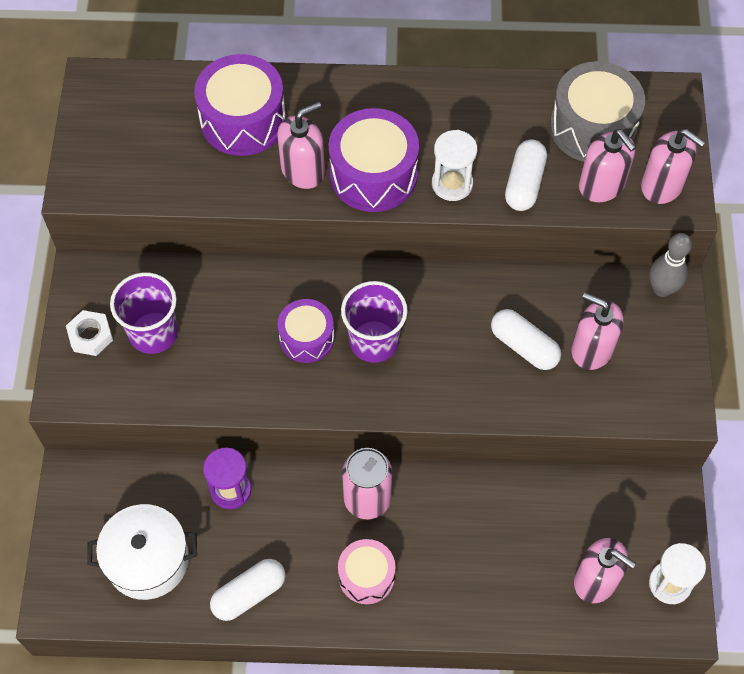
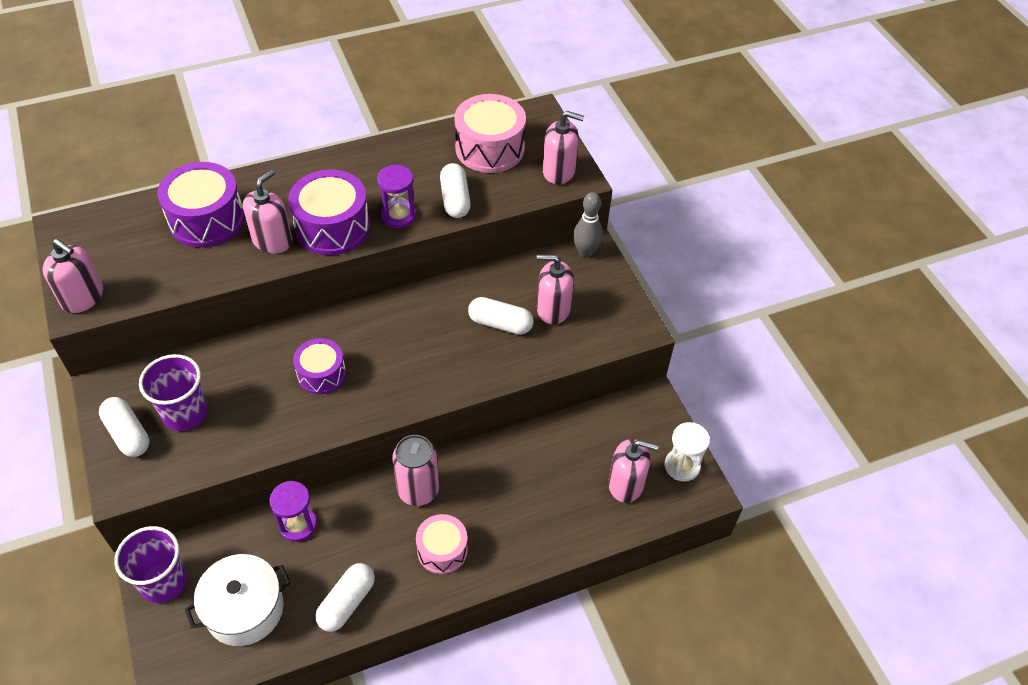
camera: 25 degrees left, 10 degrees down
white nut [66,310,113,356] -> white capsule [99,397,150,457]
purple cup [341,281,408,363] -> purple cup moved to [114,526,187,603]
white hourglass [432,130,477,201] -> purple hourglass [377,165,416,228]
grey drum [550,61,645,162] -> pink drum [455,94,526,173]
pink soap dispenser [579,129,636,202] -> pink soap dispenser moved to [43,239,103,313]

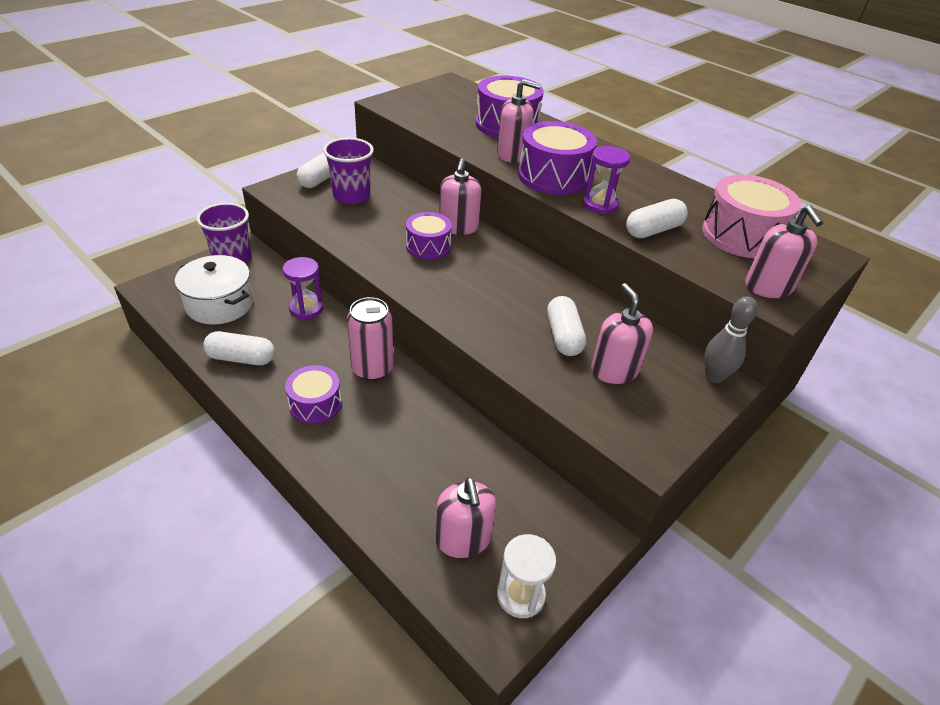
camera: 65 degrees right, 10 degrees down
pink soap dispenser [43,239,103,313] -> pink soap dispenser moved to [439,158,481,235]
pink drum [416,514,468,574] -> purple drum [285,365,342,424]

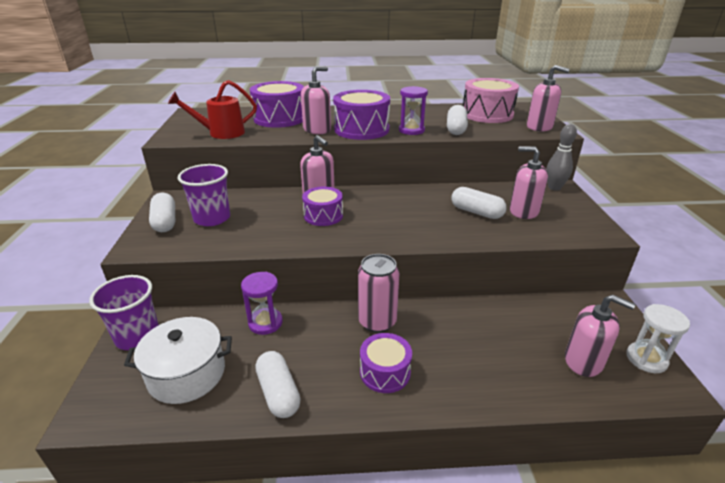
camera: 45 degrees left, 10 degrees down
white capsule [203,331,275,365] -> white capsule turned 75 degrees counterclockwise [255,351,301,418]
none -> red watering can [168,80,257,139]

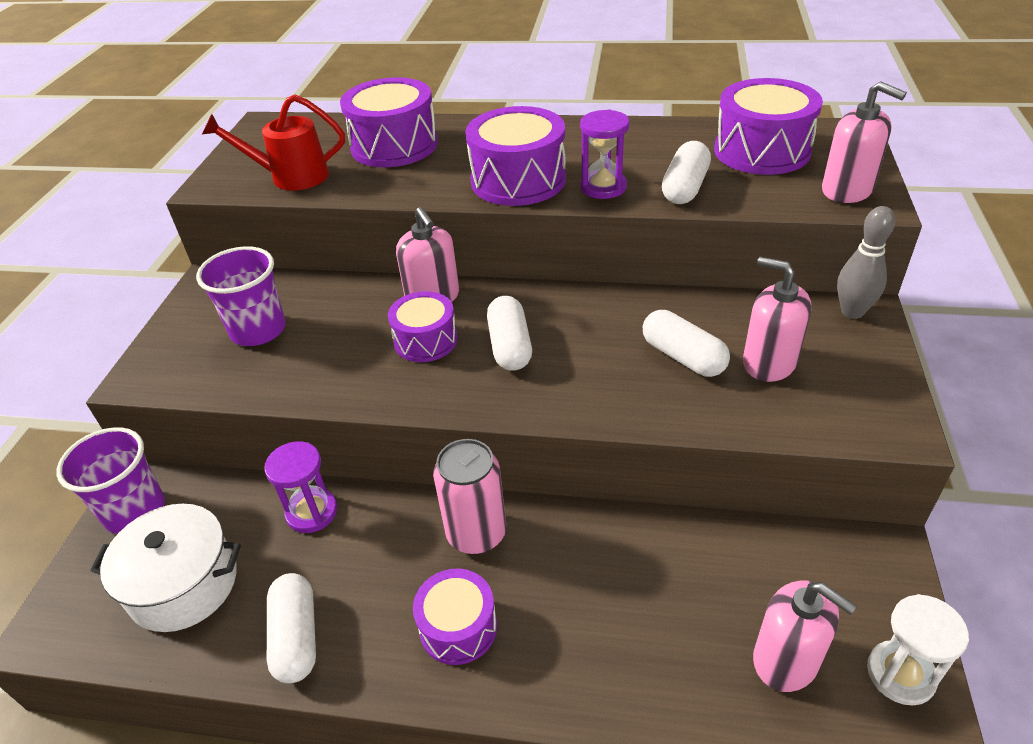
camera: 15 degrees right, 10 degrees up
white capsule [149,193,175,232] -> white capsule moved to [487,296,532,371]
pink soap dispenser [301,66,331,134] -> none
pink drum [463,78,519,123] -> purple drum [714,78,823,175]

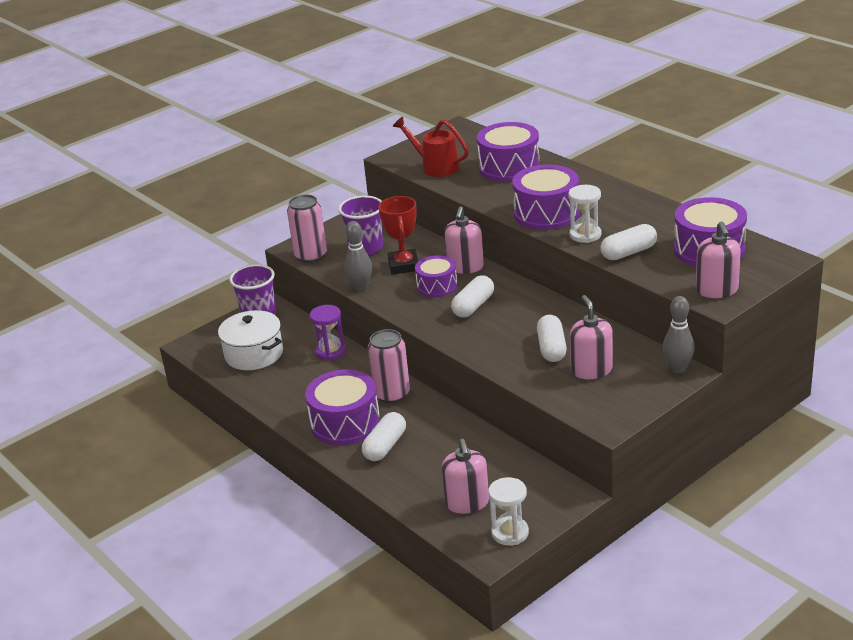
camera: 40 degrees right, 10 degrees down
white capsule [267,573,316,683] -> white capsule moved to [362,412,406,461]
purple drum [413,569,497,665] -> purple drum [305,370,380,445], size x1.60
purple hourglass [580,109,630,199] -> white hourglass [568,185,602,243]
none -> pink can [287,194,327,263]
none -> grey bowling pin [345,221,372,291]
none -> red trophy [379,196,418,274]

